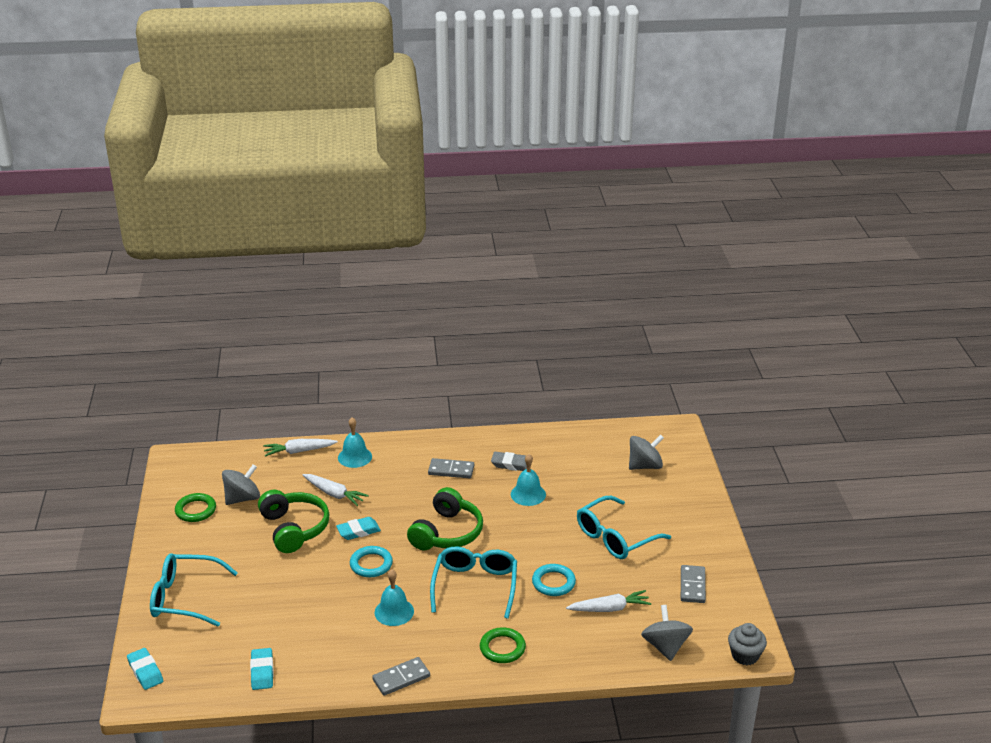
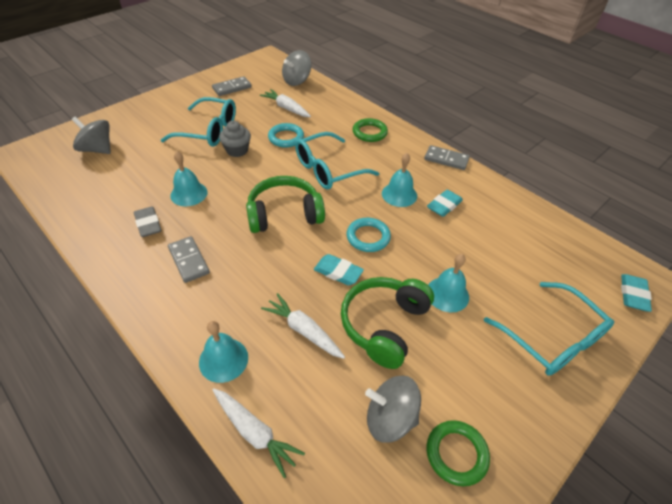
camera: 130 degrees left, 15 degrees up
turquoise eraser [250,648,274,690] -> turquoise eraser moved to [427,189,463,217]
white carrot [303,474,369,506] -> white carrot turned 45 degrees counterclockwise [261,293,345,359]
grey cupcake [728,623,767,665] -> grey cupcake moved to [219,121,251,157]
none -> turquoise bell [428,254,469,312]

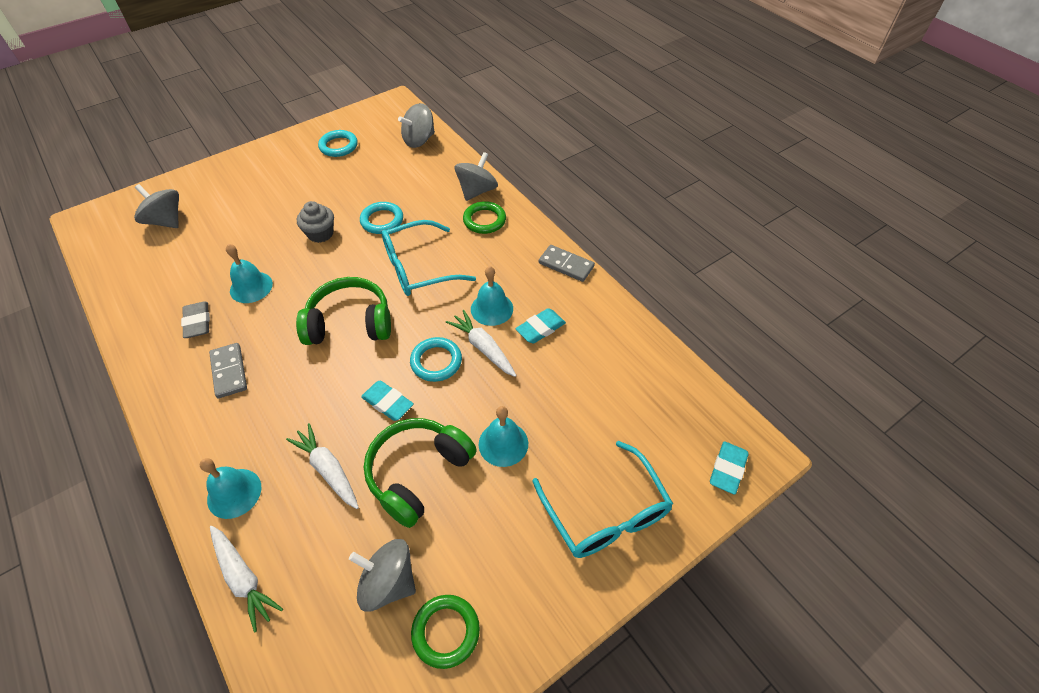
camera: 10 degrees right, 5 degrees up
turquoise glasses [161,97,236,147] -> none
grey domino [212,76,252,96] -> turquoise ring [318,130,358,157]
white carrot [260,89,311,117] -> white carrot moved to [446,310,517,377]
none -> grey spinning top [454,152,498,201]

